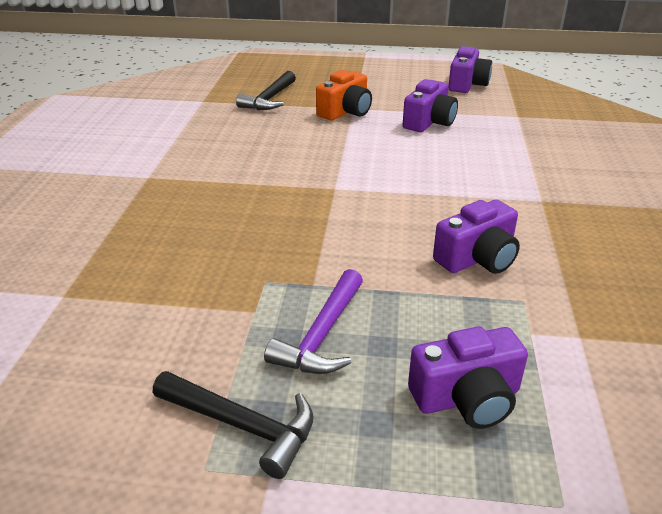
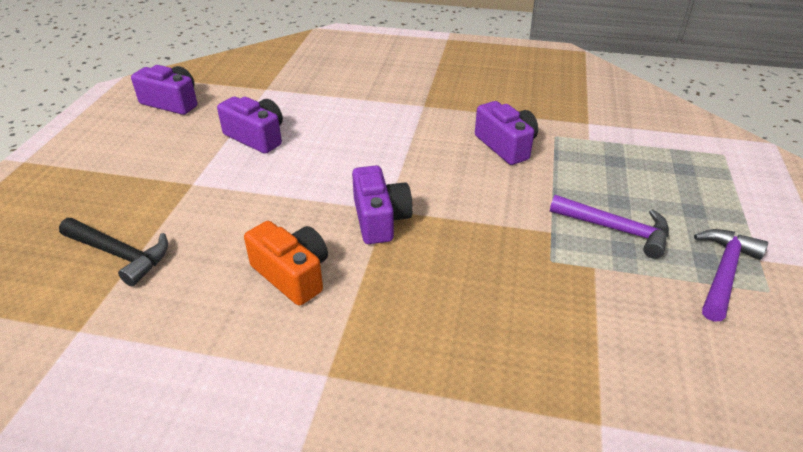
camera: 85 degrees left, 5 degrees up
black hammer [153,371,314,479] -> purple hammer [694,229,768,322]
orange camera [316,70,372,120] -> orange camera moved to [244,221,328,306]
purple camera [408,327,528,429] -> purple camera moved to [352,166,413,244]

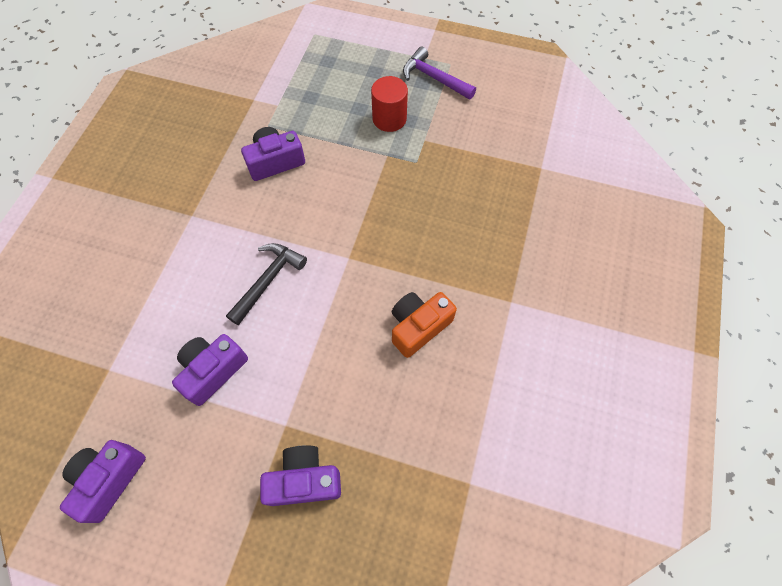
camera: 85 degrees left, 25 degrees up
black hammer [59,218,168,286] -> black hammer moved to [226,243,307,326]
purple camera [352,166,413,244] -> purple camera moved to [260,446,341,506]
purple hammer [550,195,669,259] -> red cylinder [371,76,408,132]

